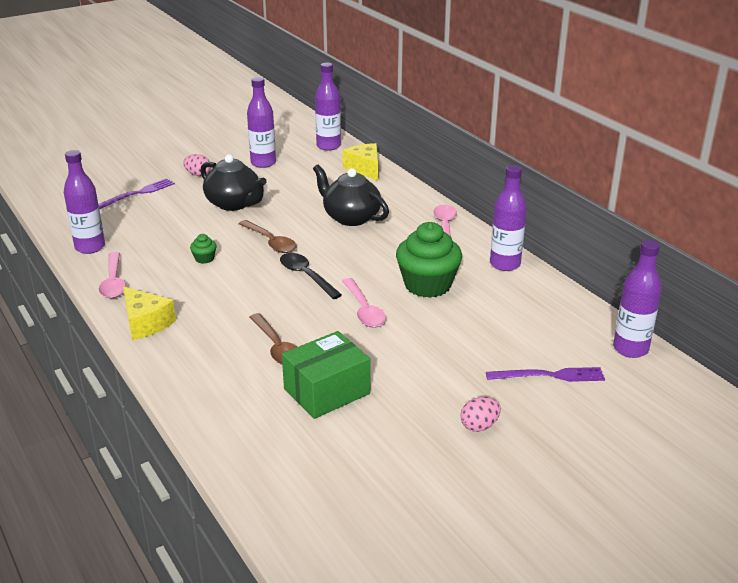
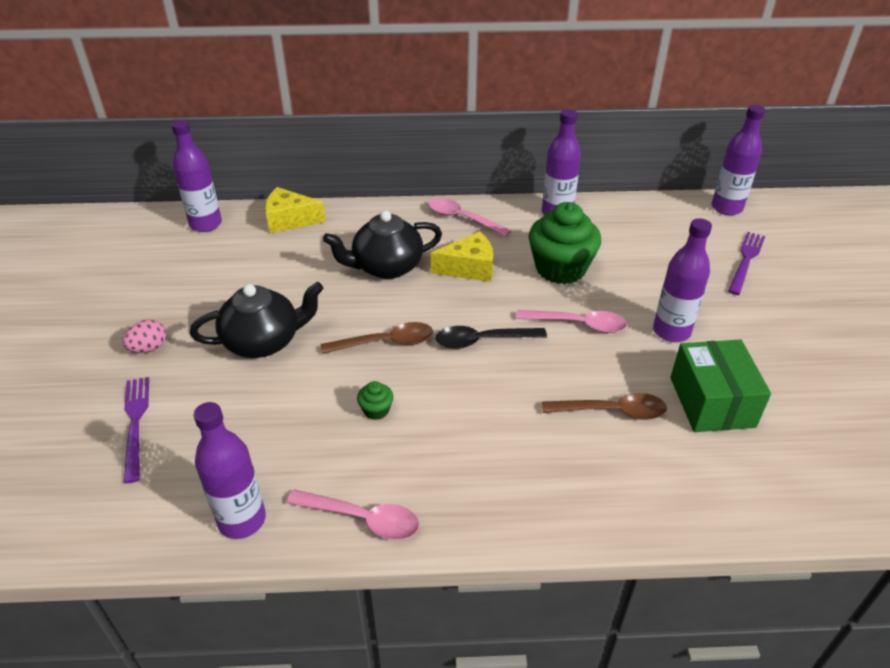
camera: 60 degrees left, 10 degrees up
yellow cheese [123,287,176,340] -> yellow cheese moved to [431,231,493,282]
purple bottle [247,77,276,168] -> purple bottle moved to [653,218,712,342]
pink egg [460,397,501,432] -> none

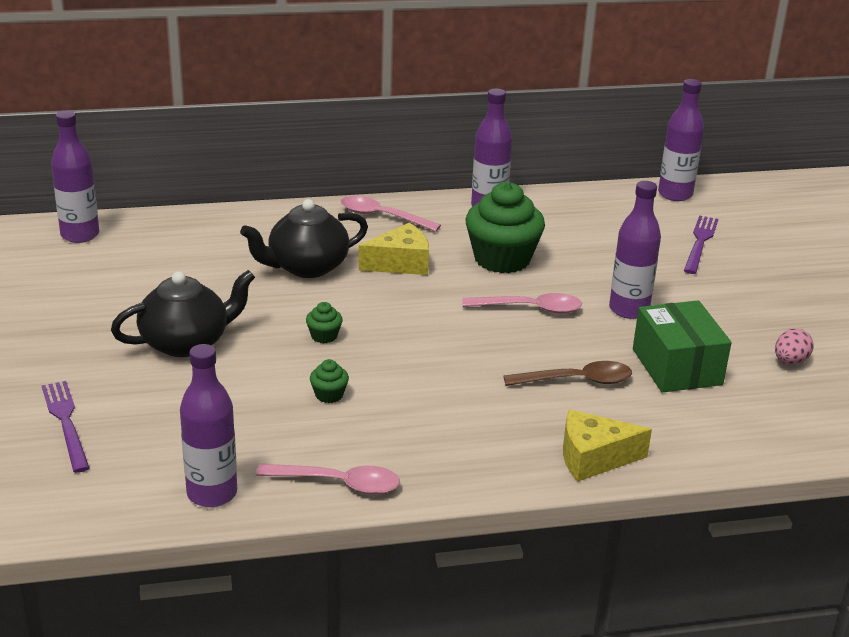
camera: 10 degrees left, 10 degrees down
pink egg [122,319,166,353] -> pink egg moved to [775,328,814,365]
yellow cheese [265,187,326,233] -> yellow cheese moved to [563,409,652,482]
brown spoon [321,322,433,354] -> green cupcake [306,302,343,343]
black spoon [436,326,547,349] -> none

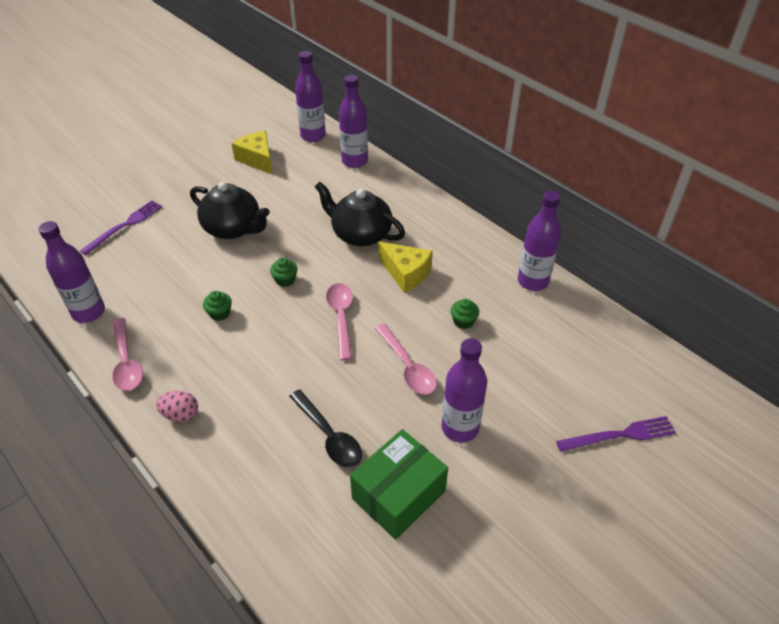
camera: 60 degrees right, 15 degrees up
pink spoon [341,196,441,232] -> pink spoon moved to [326,283,353,361]
green cupcake [466,182,545,273] -> green cupcake [451,299,479,329], size x0.42
brown spoon [504,361,632,386] -> black spoon [289,390,362,467]
yellow cheese [563,409,652,482] -> yellow cheese moved to [232,130,272,174]
purple bottle [658,79,704,201] -> purple bottle moved to [339,75,368,168]
pink egg [775,328,814,365] -> pink egg moved to [156,391,198,422]

